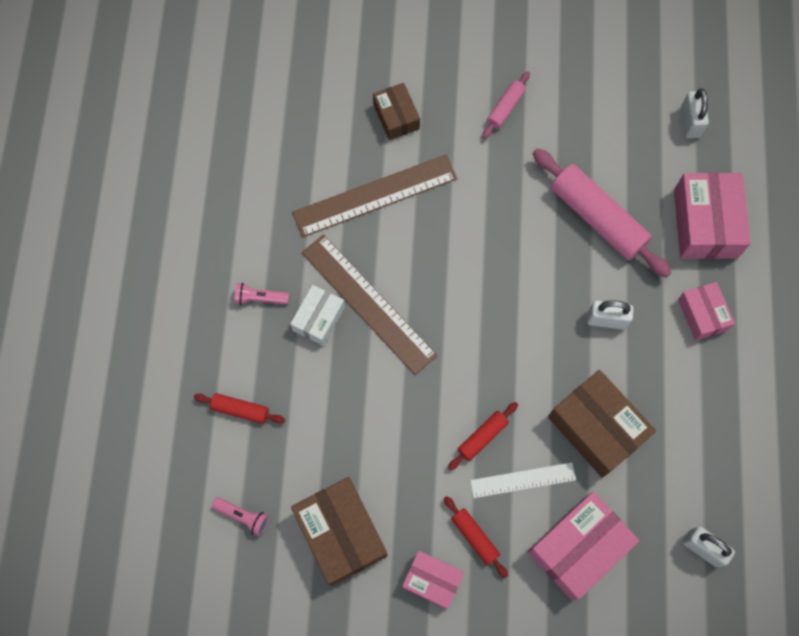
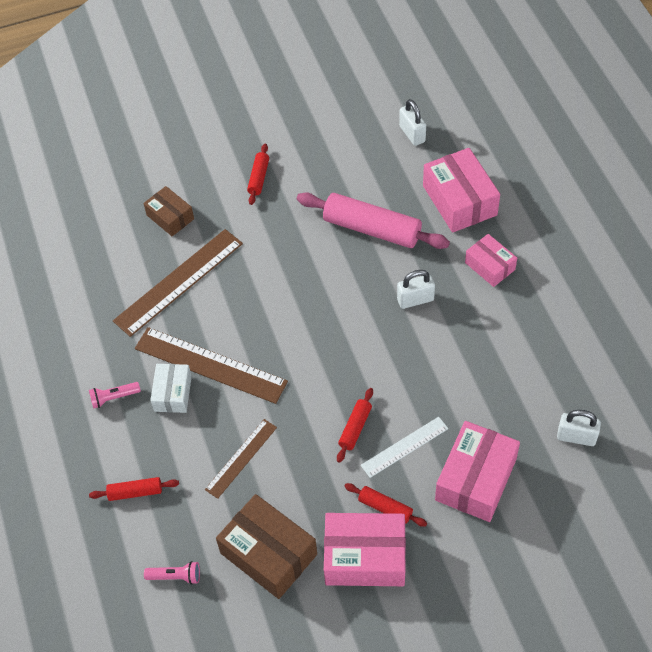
camera: 20 degrees left, 15 degrees down
pink box [402,551,464,609] -> pink box [324,513,406,586], size x1.68
pink rolling pin [482,71,530,139] -> red rolling pin [247,144,269,205]
brown box [548,370,656,478] -> none
none -> brown ruler [205,419,277,499]

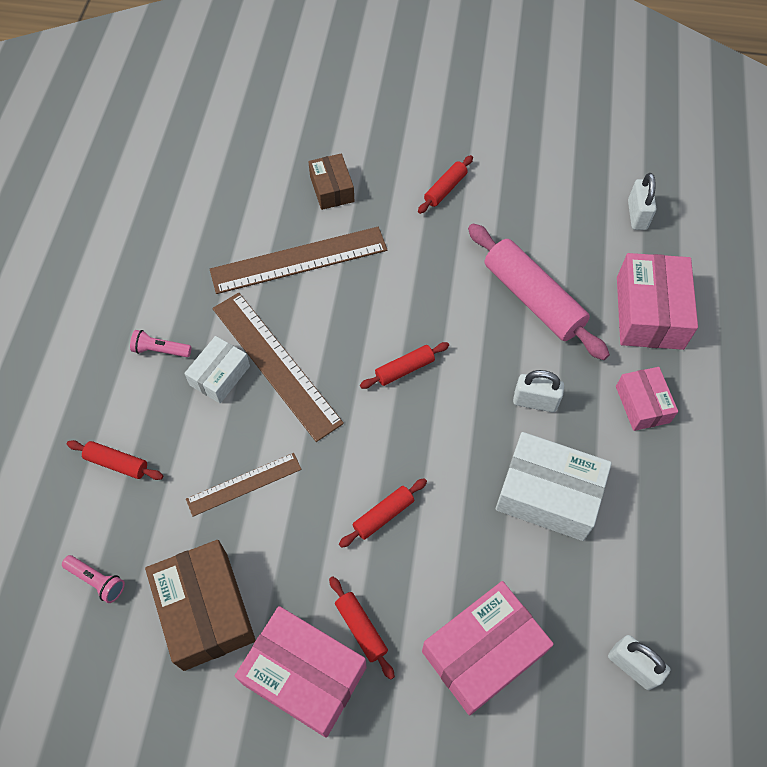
camera: 25 degrees right, 5 degrees up
white ruler [361,417,449,478] -> none
none -> red rolling pin [360,342,449,389]
none -> white box [496,432,612,541]

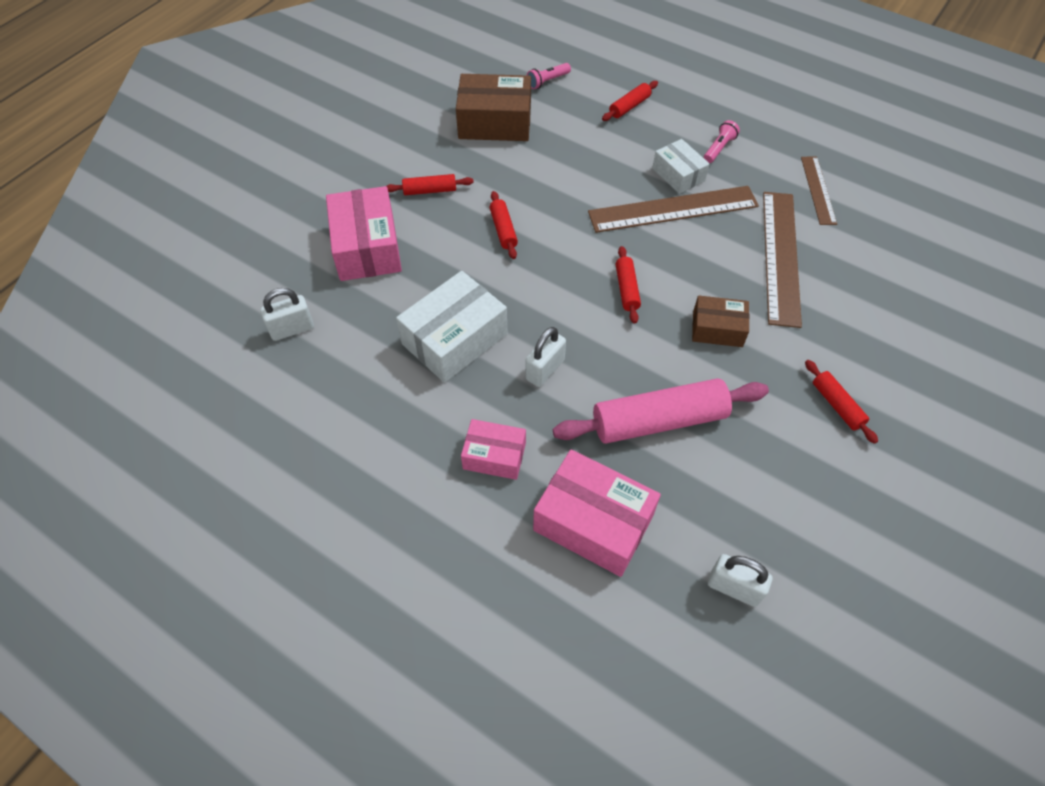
camera: 115 degrees right, 5 degrees down
brown ruler [186,453,302,517] -> brown ruler moved to [801,157,837,225]
pink box [235,606,367,738] -> none
brown box [308,154,354,210] -> brown box moved to [692,296,749,347]

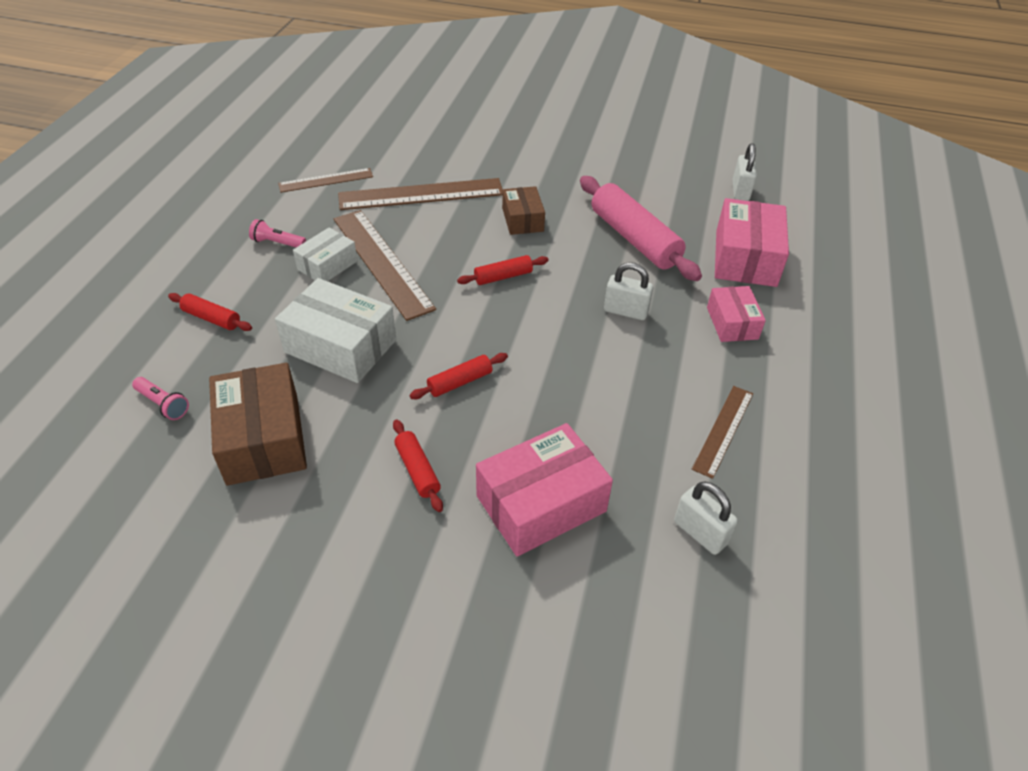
camera: 110 degrees left, 10 degrees down
white box [396,271,507,383] -> white box moved to [275,278,396,383]
red rolling pin [805,360,878,444] -> none
none -> brown ruler [692,386,753,479]

